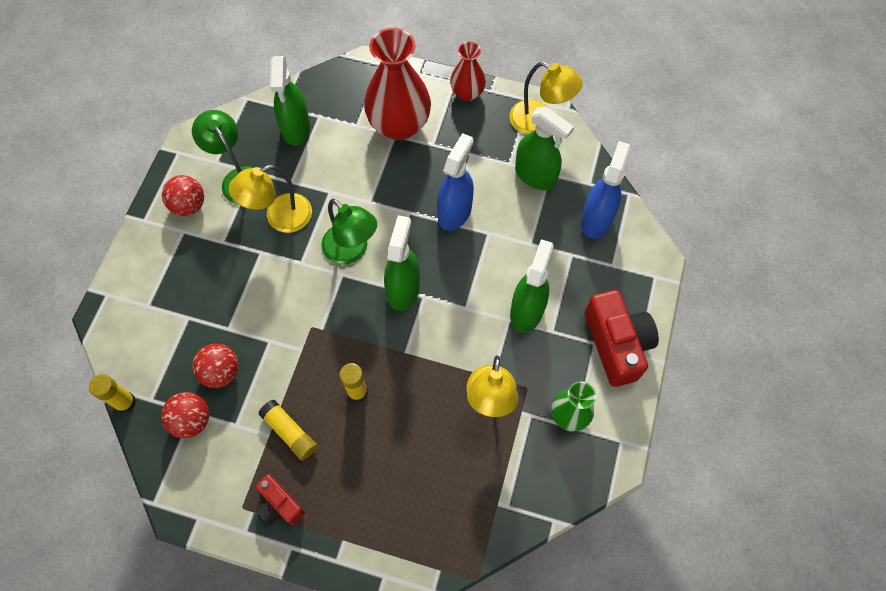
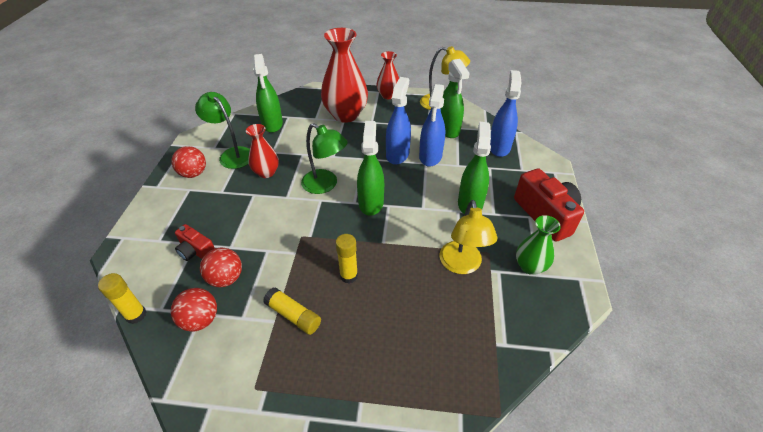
camera: 10 degrees left, 20 degrees down
yellow lamp [229,165,312,233] -> red vase [246,124,279,178]
red camera [255,474,305,525] -> red camera moved to [175,224,215,261]
green spray bottle [515,107,574,190] -> green spray bottle turned 45 degrees clockwise [441,59,470,138]
none -> blue spray bottle [419,84,445,167]

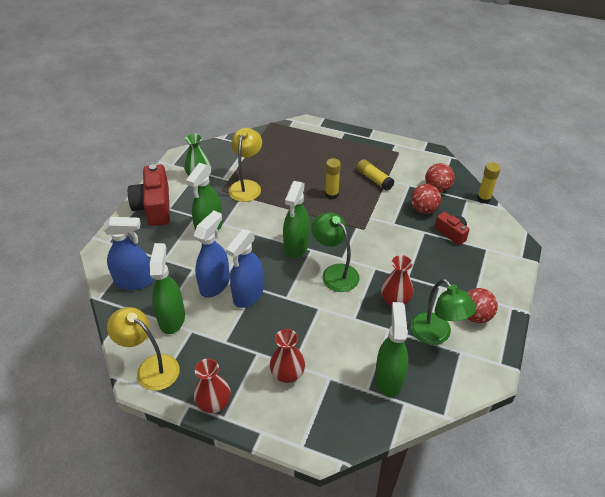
camera: 165 degrees left, 0 degrees up
red vase [321,28,368,123] -> red vase [270,329,305,383], size x0.55
blue spray bottle [490,70,521,157] -> blue spray bottle turned 120 degrees counterclockwise [103,217,153,290]

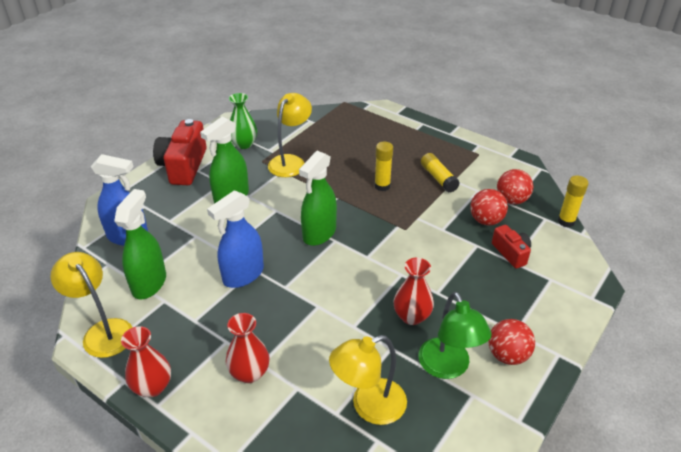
camera: 15 degrees right, 5 degrees down
blue spray bottle [194,211,230,298] -> none
green lamp [311,212,360,292] -> none
green spray bottle [375,302,408,397] -> yellow lamp [329,335,407,425]

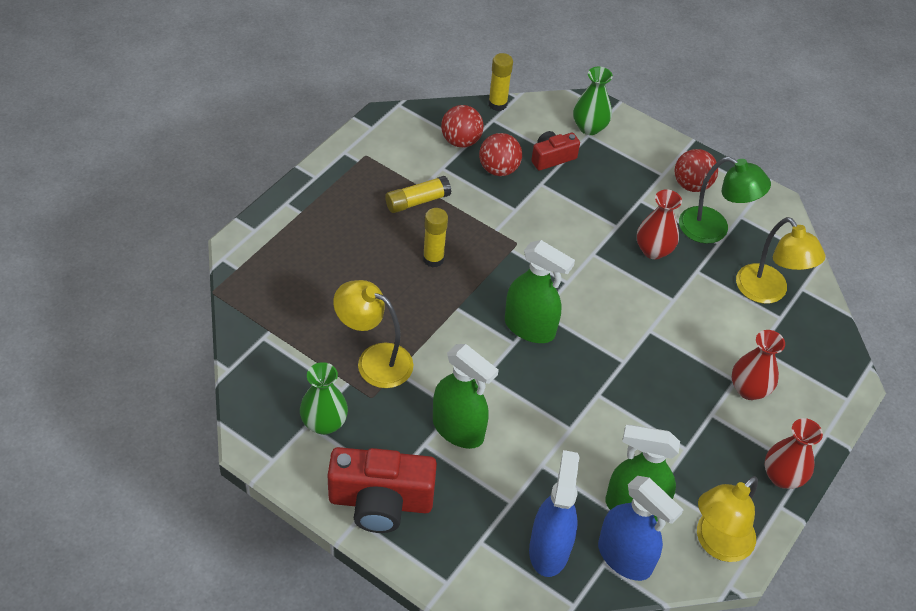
camera: 95 degrees left, 10 degrees up
blue spray bottle [207,190,264,288] -> blue spray bottle moved to [598,476,683,581]
green lamp [418,292,492,379] -> green lamp turned 45 degrees clockwise [679,157,771,244]
none -> green vase [573,67,613,135]

